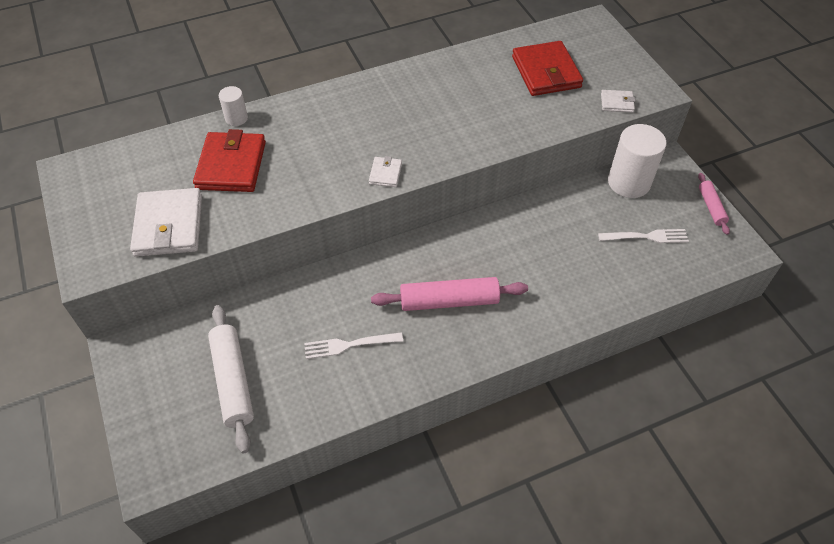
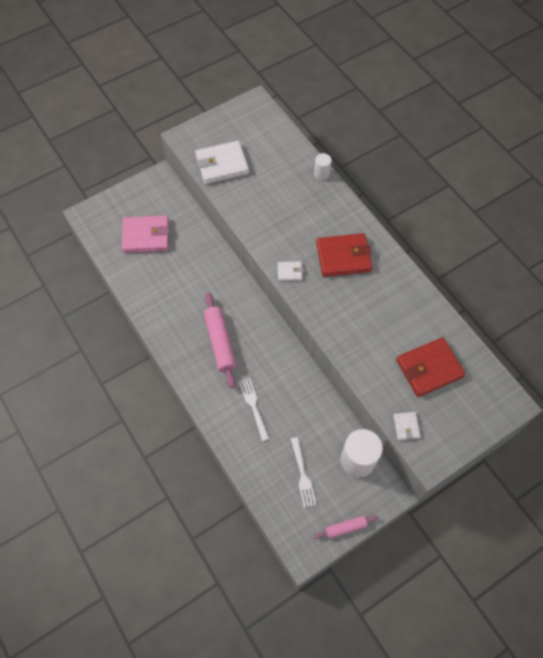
camera: 80 degrees right, 10 degrees up
red wallet [193,129,266,192] -> red wallet moved to [316,233,372,277]
white rolling pin [208,305,254,453] -> pink wallet [122,216,169,253]
white fork [304,332,403,359] -> white fork moved to [239,378,269,441]

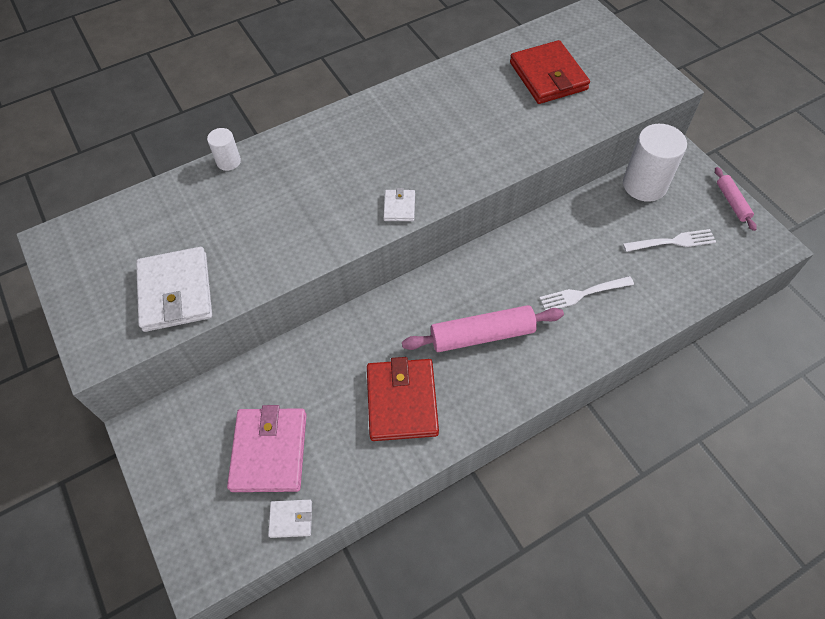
camera: 85 degrees left, 5 degrees down
red wallet [316,233,372,277] -> red wallet moved to [367,357,439,441]
white wallet [393,412,420,440] -> white wallet moved to [268,500,312,538]

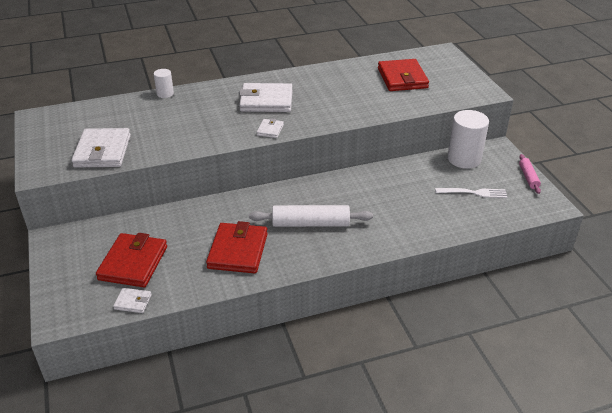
camera: 10 degrees right, 20 degrees down
pink wallet [227,405,307,492] -> red wallet [96,233,167,287]
pink rolling pin [402,305,564,352] -> white rolling pin [249,205,373,227]
white fork [540,276,634,311] -> none
none -> white wallet [239,83,293,112]

